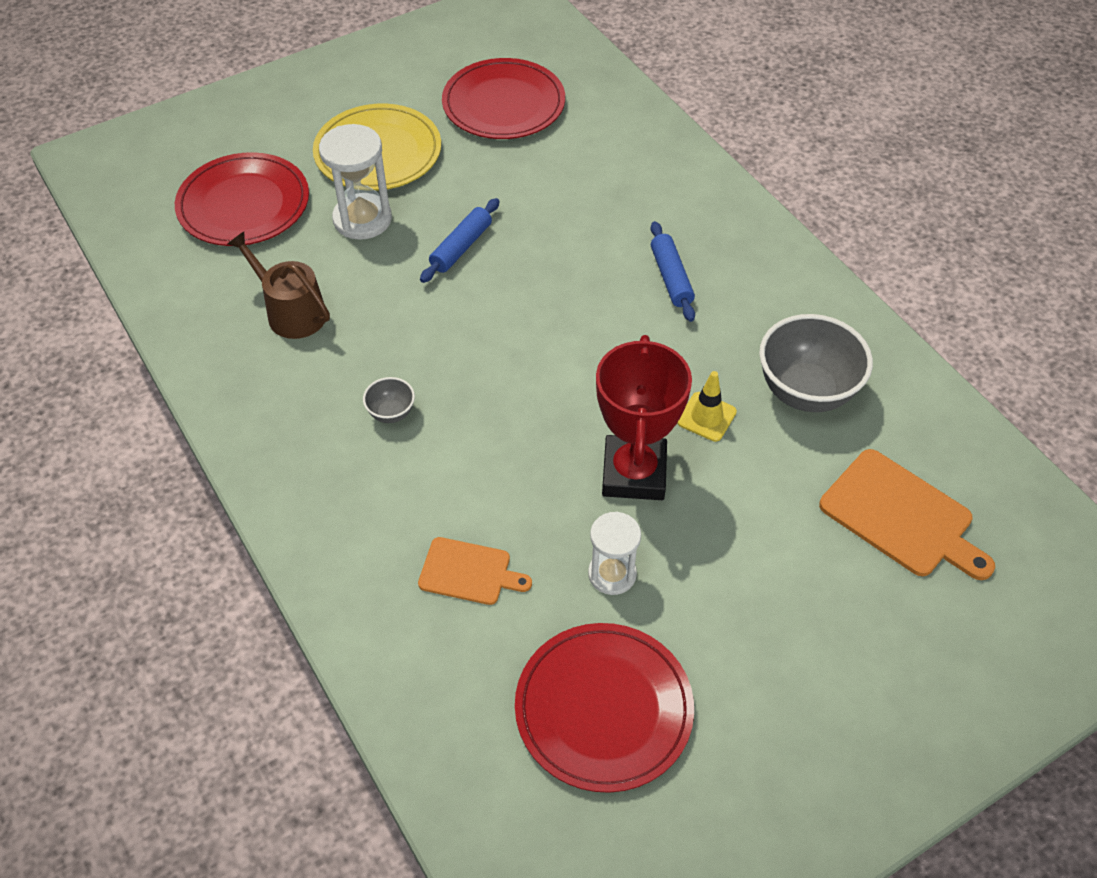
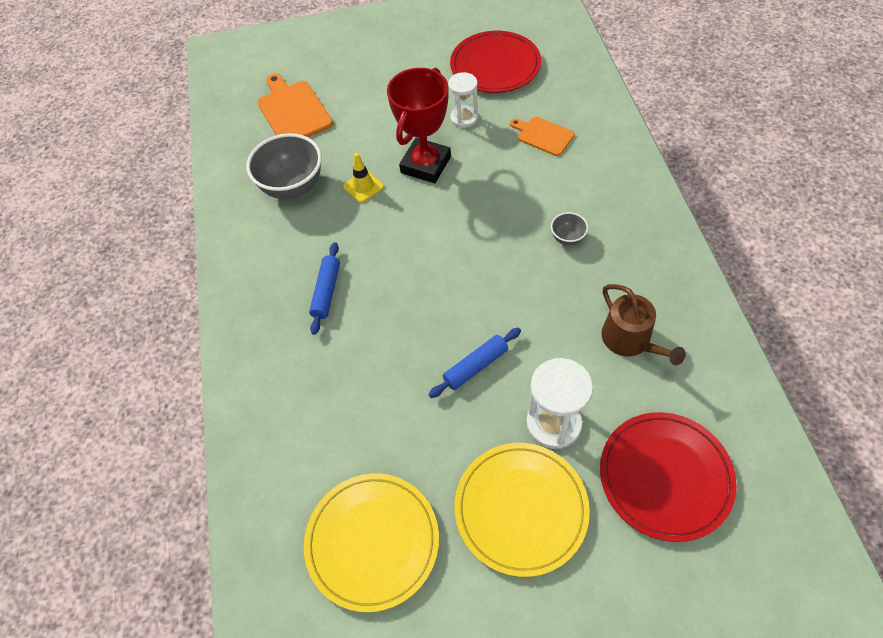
camera: 155 degrees left, 5 degrees up
red plate [442,58,565,139] -> yellow plate [304,473,439,612]

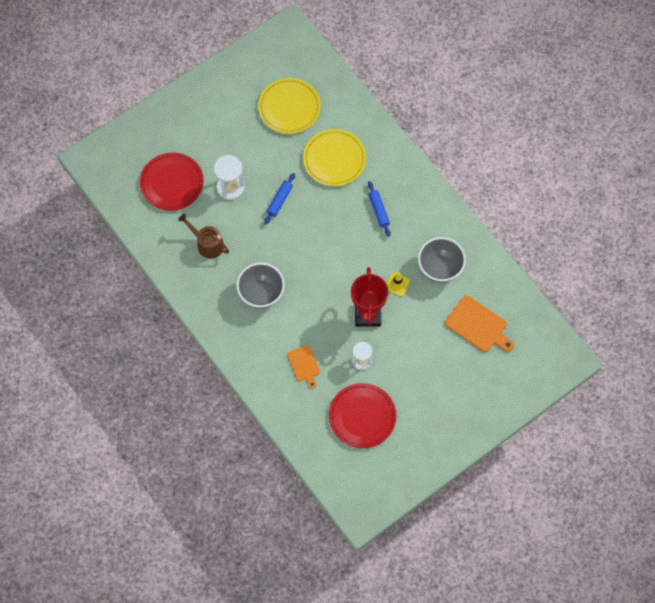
camera: 150 degrees right, 10 degrees up
yellow plate [455,443,590,577] -> yellow plate moved to [303,129,366,186]
orange cutting board [510,117,575,156] -> orange cutting board turned 60 degrees clockwise [287,345,320,389]
grey bowl [551,212,588,245] -> grey bowl [236,263,285,308], size x2.15

